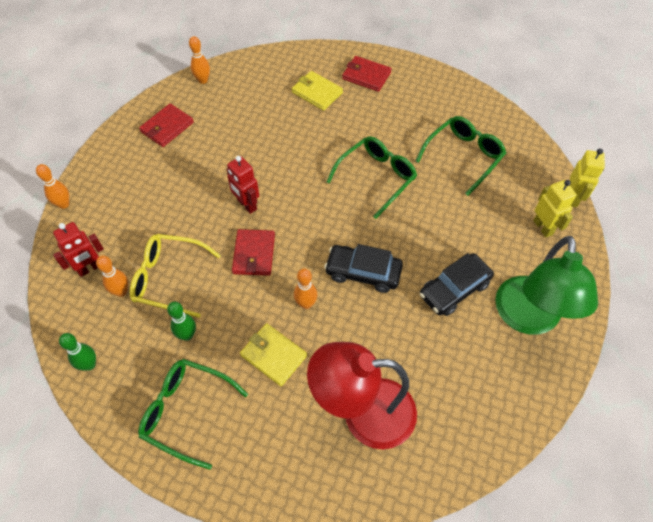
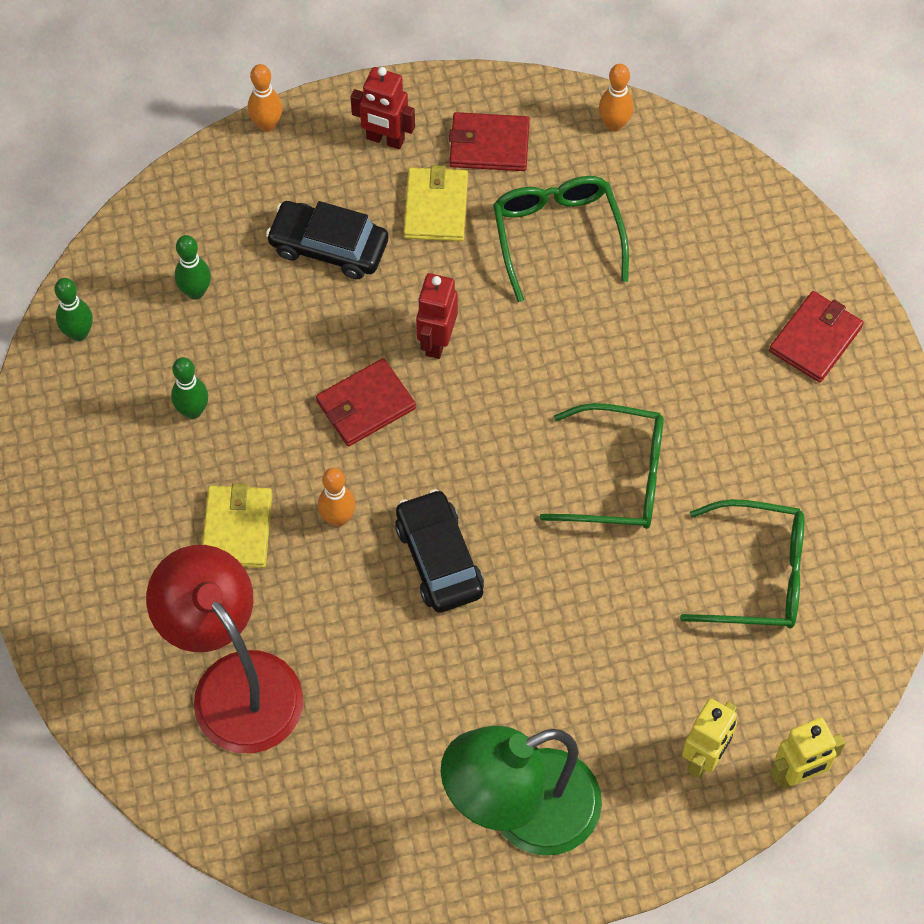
camera: 55 degrees right, 5 degrees up
red robot [53,222,104,277] -> red robot moved to [351,67,415,150]
orange bowling pin [96,256,128,297] -> green bowling pin [175,235,211,300]
yellow glasses [130,234,221,318] -> none
green glasses [138,359,248,470] -> green glasses moved to [493,176,629,302]
yellow wallet [292,71,343,111] -> yellow wallet moved to [404,165,468,241]
red wallet [342,56,392,92] -> red wallet turned 45 degrees clockwise [769,291,864,383]
black car [420,253,494,316] -> black car moved to [266,201,388,279]

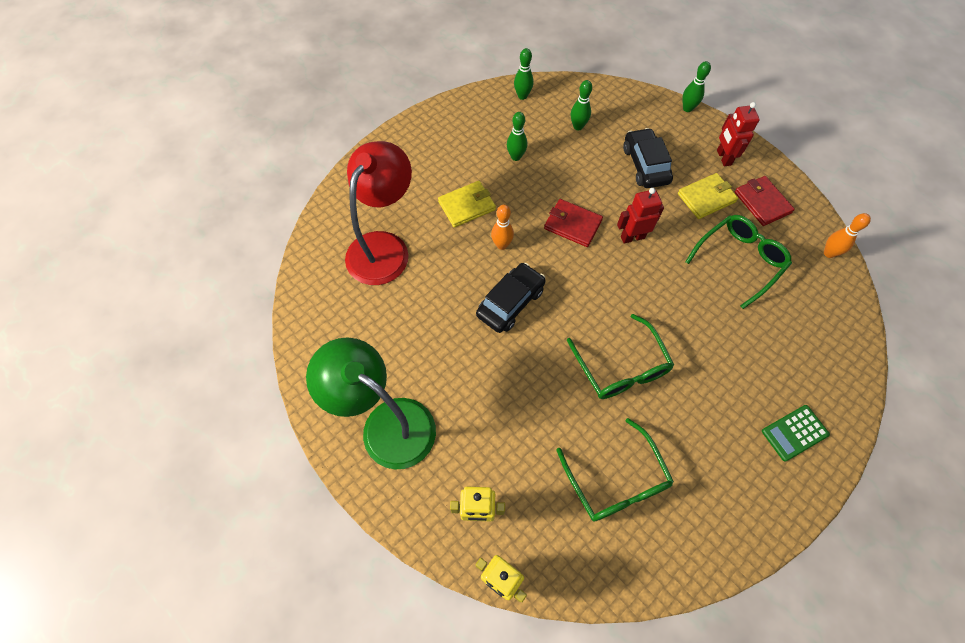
camera: 60 degrees right, 0 degrees up
orange bowling pin [248,64,282,132] -> green bowling pin [682,61,711,112]
red wallet [769,291,864,383] -> green calculator [762,405,830,462]

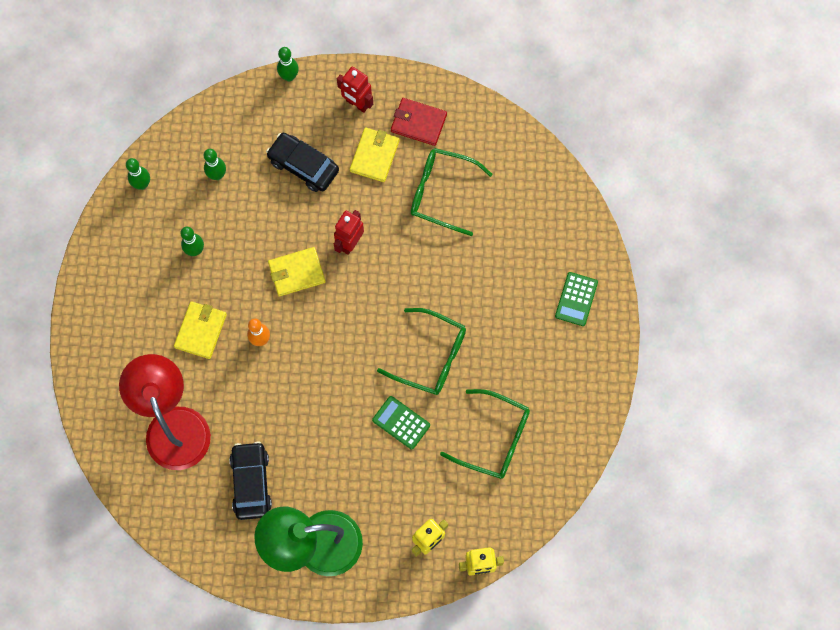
camera: 45 degrees left, 10 degrees up
black car [476,263,546,333] -> black car moved to [230,441,272,520]
red wallet [544,199,603,247] -> yellow wallet [268,247,326,297]
green glasses [685,215,792,309] -> green glasses turned 75 degrees counterclockwise [411,148,493,236]
orange bowling pin [824,213,871,258] -> none
none -> green calculator [372,396,430,450]

